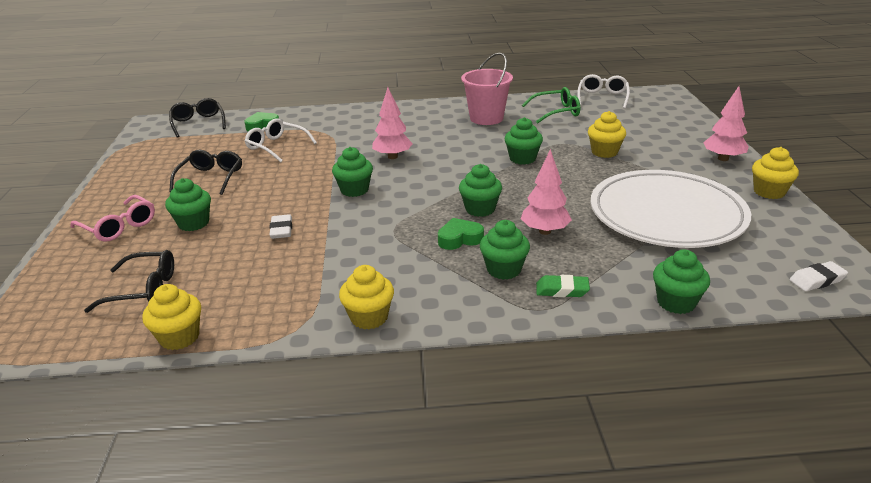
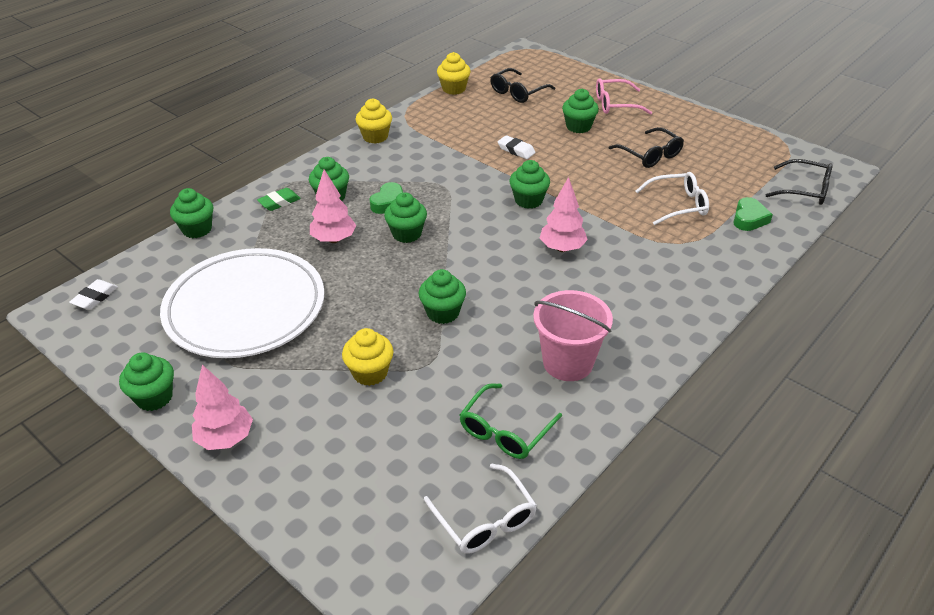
camera: 135 degrees right, 10 degrees up
yellow cupcake [752,147,799,199] -> green cupcake [119,353,174,411]

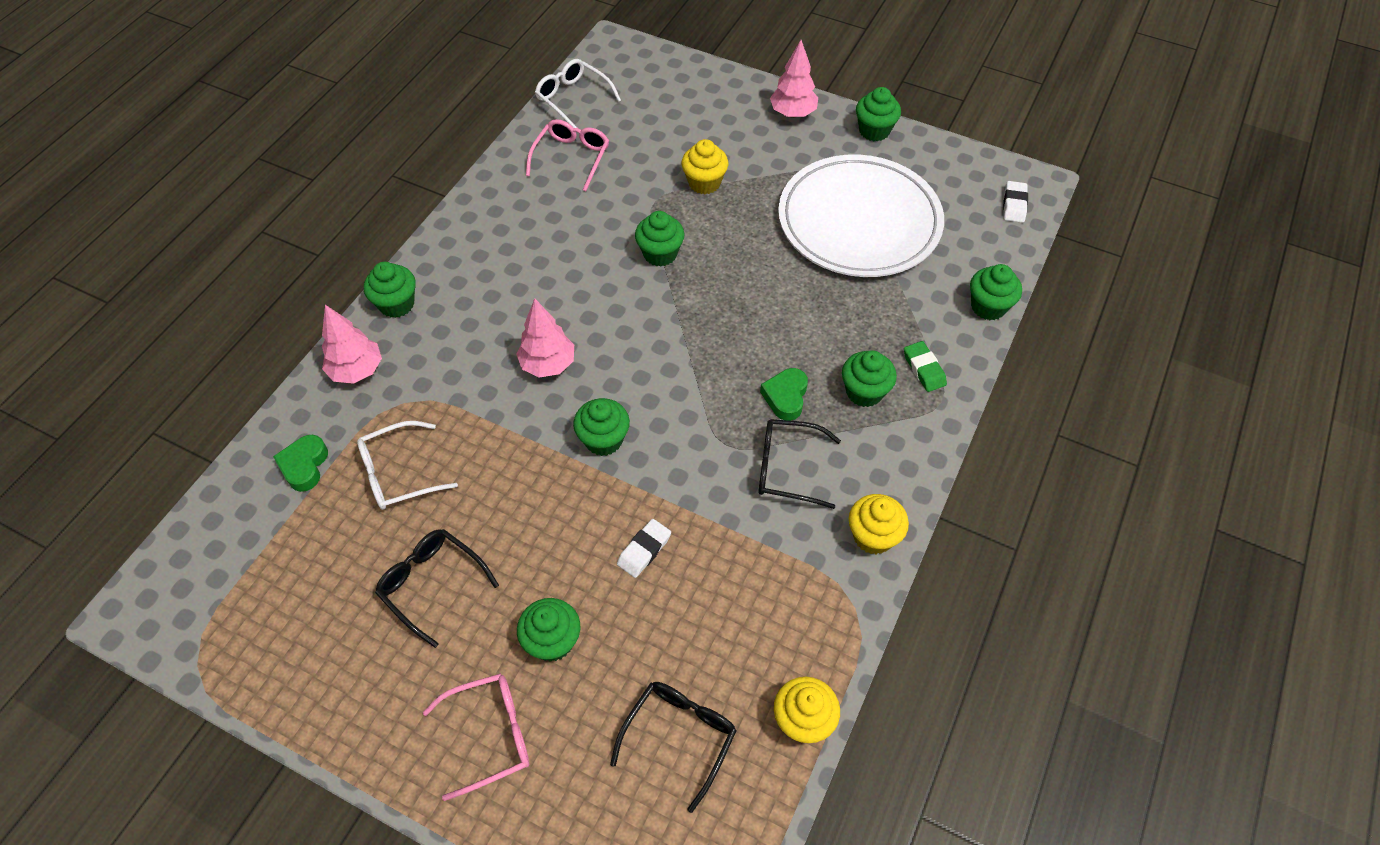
camera: 165 degrees right, 15 degrees up
green eraser [257,188,301,211] -> green eraser turned 60 degrees counterclockwise [904,341,947,392]
pink tree [310,169,356,243] -> pink tree moved to [322,305,382,384]
green cupcake [384,192,427,243] -> green cupcake moved to [364,262,416,318]
green glasses [460,383,562,459] -> pink glasses [526,119,609,191]
white eraser [498,135,536,159] -> white eraser turned 75 degrees counterclockwise [617,519,671,578]
pink bucket [533,290,613,381] -> none
black glasses [766,159,833,205] -> black glasses moved to [758,419,841,509]

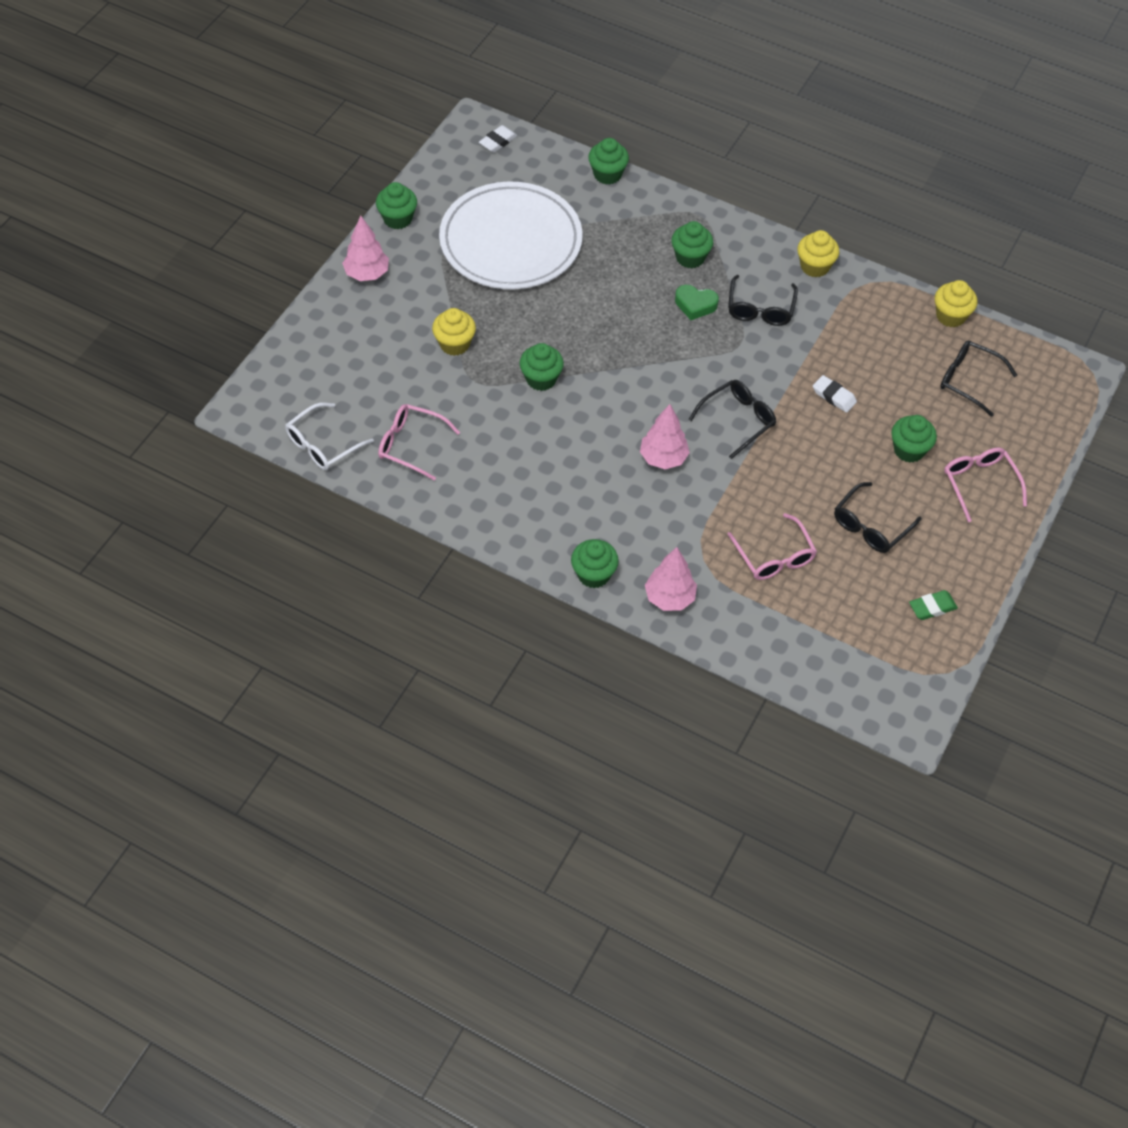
camera: 90 degrees left, 0 degrees up
green heart [273,435,328,492] -> none
white glasses [357,421,458,510] -> pink glasses [727,513,817,580]
green cupcake [573,398,630,456] -> black glasses [689,380,776,459]
green eraser [904,341,947,392] -> green eraser moved to [909,590,958,620]
white eraser [1003,181,1028,223] -> white eraser turned 60 degrees counterclockwise [479,125,517,153]

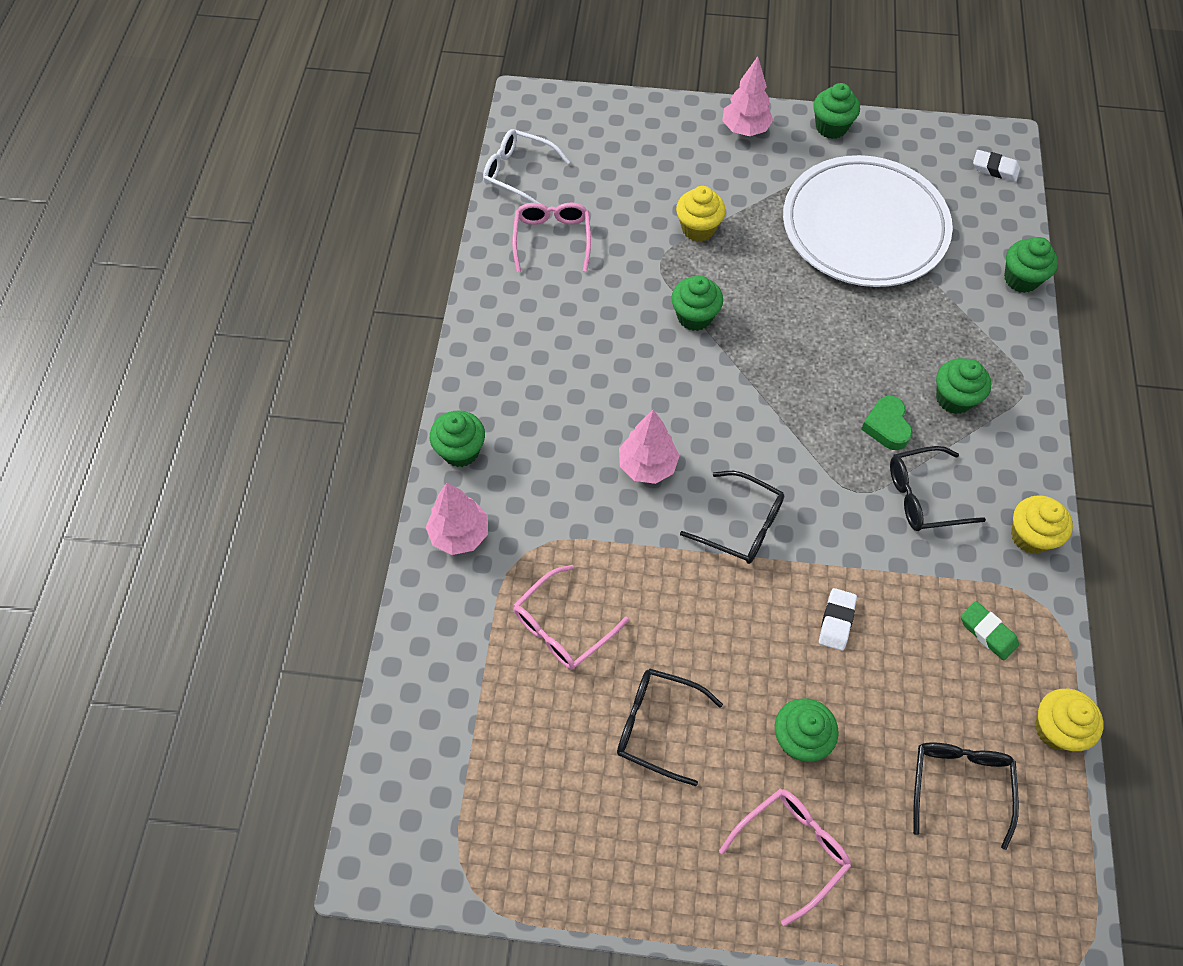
camera: 70 degrees right, 5 degrees up
green eraser [909,590,958,620] -> green eraser moved to [961,601,1019,661]

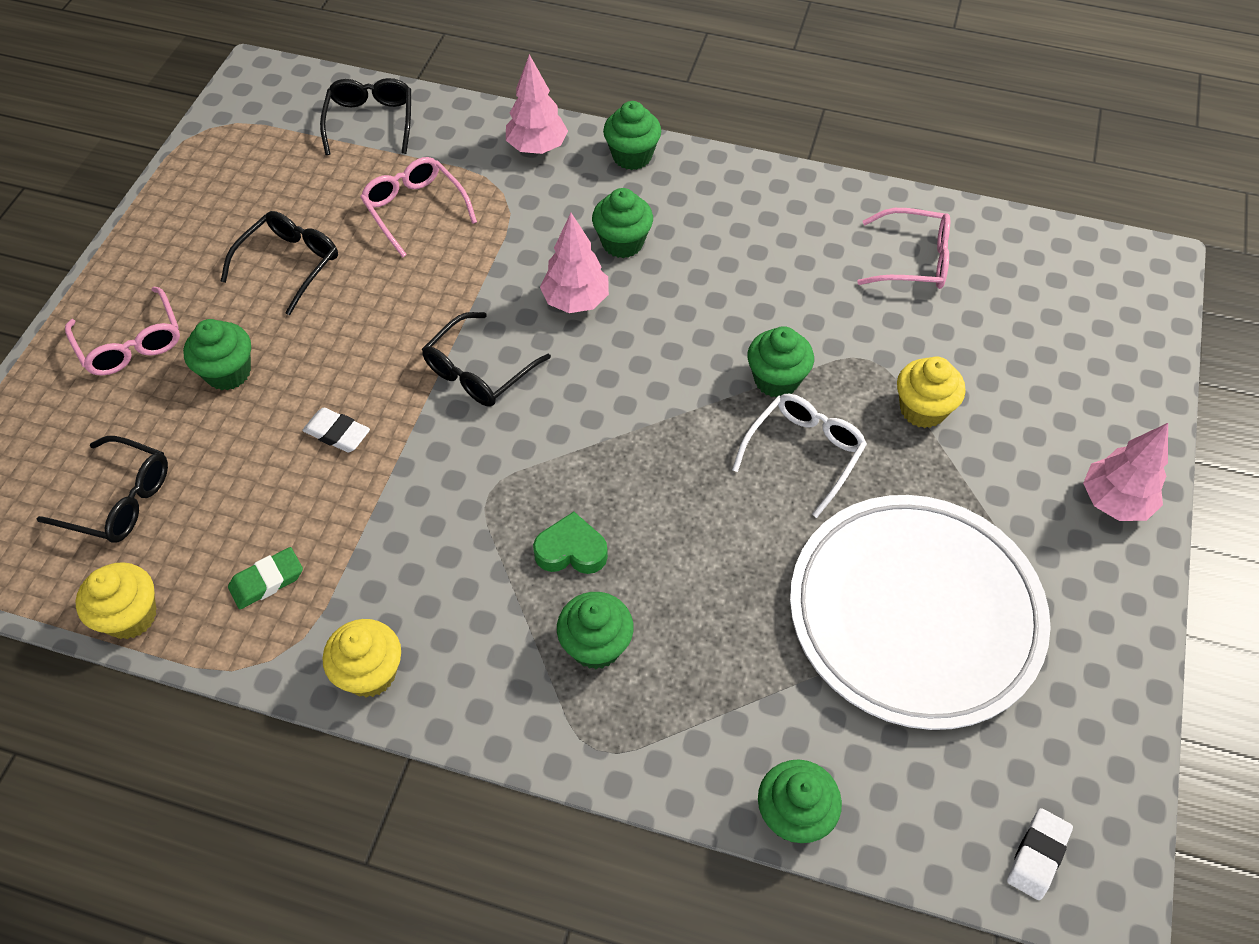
camera: 100 degrees right, 5 degrees down
white glasses [483,129,570,204] -> white glasses moved to [732,394,867,518]
green cupcake [813,83,860,139] -> green cupcake moved to [592,188,653,258]
black glasses [890,446,986,531] -> black glasses moved to [320,78,411,155]

